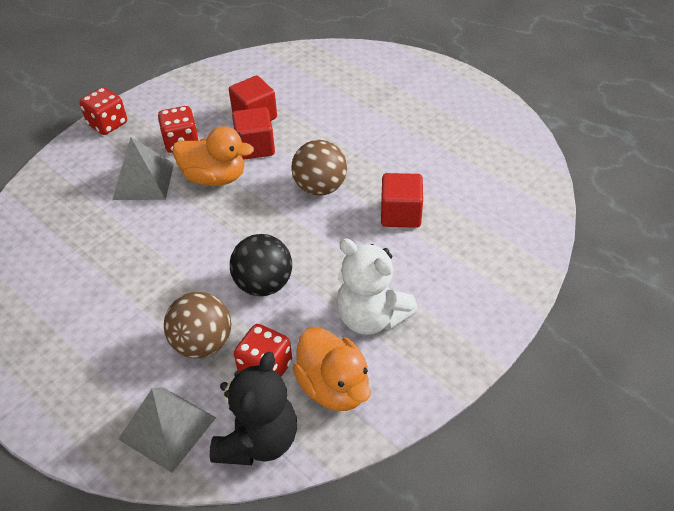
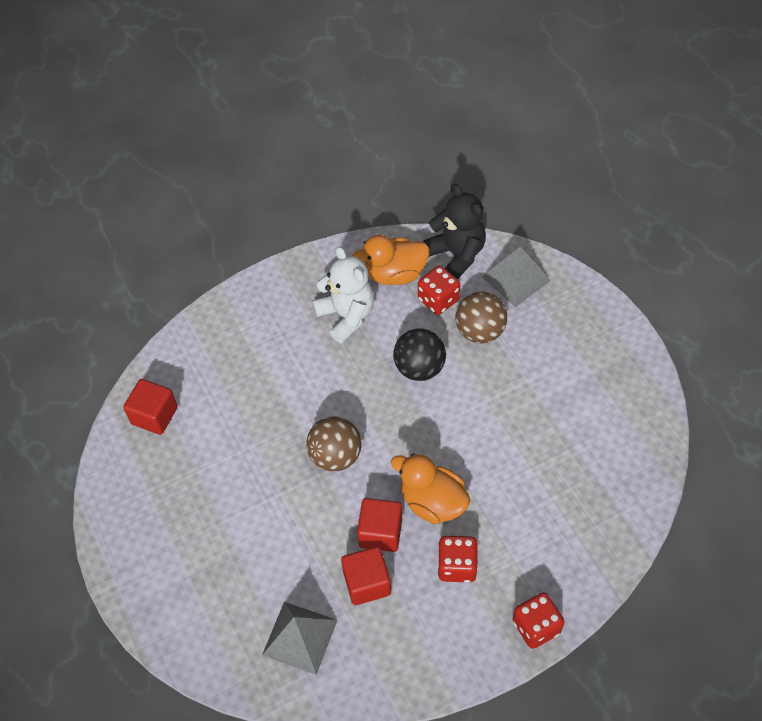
camera: 160 degrees left, 10 degrees up
grey pyramid [112,137,174,200] -> grey pyramid moved to [262,602,338,675]
black teddy bear [210,352,297,465] -> black teddy bear turned 105 degrees clockwise [423,184,486,279]
orange duck [293,327,371,411] -> orange duck turned 90 degrees counterclockwise [352,235,429,285]
red cube [381,173,423,228] -> red cube moved to [123,379,178,435]

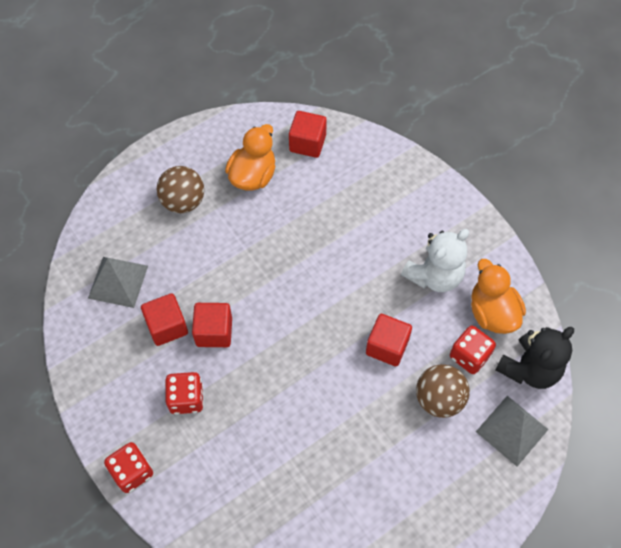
camera: 80 degrees right, 5 degrees up
brown ball [306,416,362,472] -> brown ball moved to [157,166,204,213]
orange duck [391,453,470,524] -> orange duck moved to [225,124,275,191]
black ball [393,328,446,381] -> red cube [366,314,412,366]

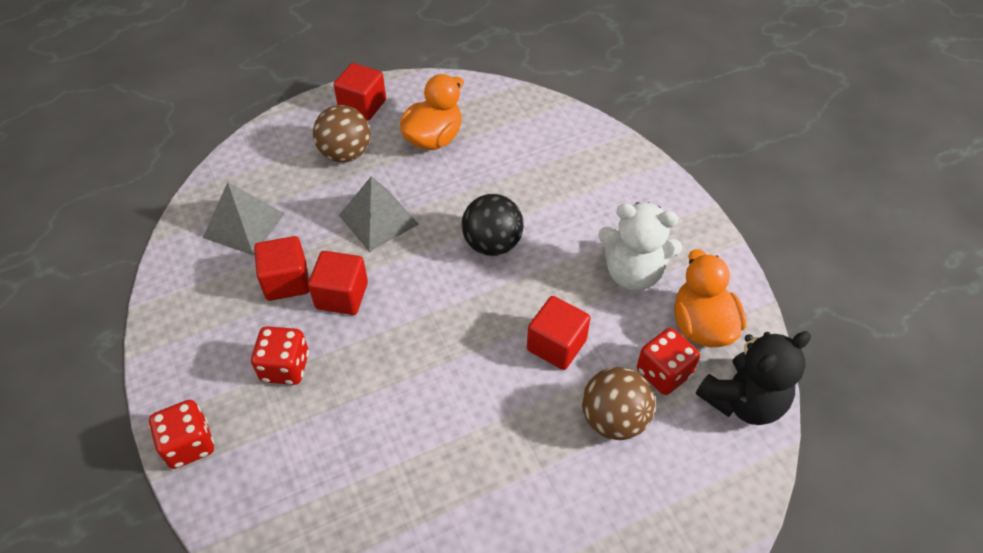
camera: 10 degrees right, 10 degrees down
red cube [289,111,327,158] -> red cube moved to [334,63,386,120]
white teddy bear [401,229,469,292] -> white teddy bear turned 45 degrees clockwise [598,202,682,291]
grey pyramid [476,396,549,467] -> grey pyramid moved to [339,176,419,252]
none -> black ball [462,194,524,256]

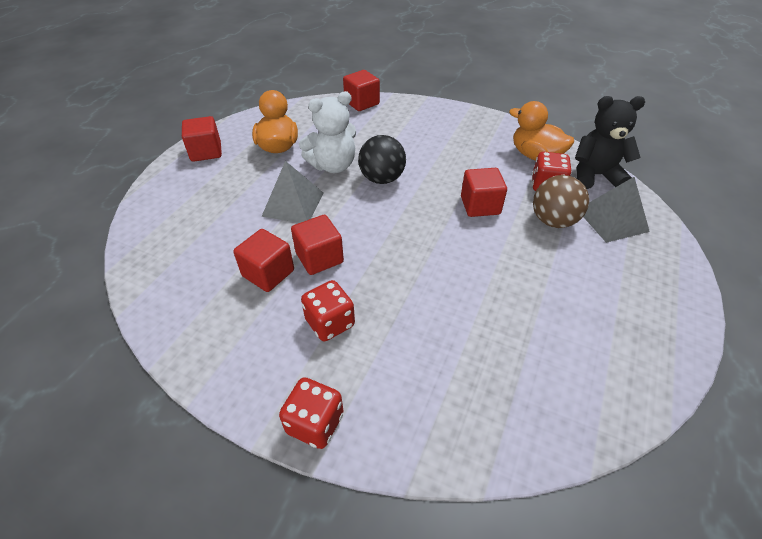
camera: 40 degrees left, 5 degrees down
grey pyramid [203,182,285,256] -> grey pyramid moved to [583,177,650,243]
brown ball [313,105,370,163] -> none
white teddy bear [598,202,682,291] -> white teddy bear moved to [299,91,356,173]
black teddy bear [696,331,811,425] -> black teddy bear turned 105 degrees counterclockwise [575,96,645,189]
none -> red cube [343,70,380,111]

